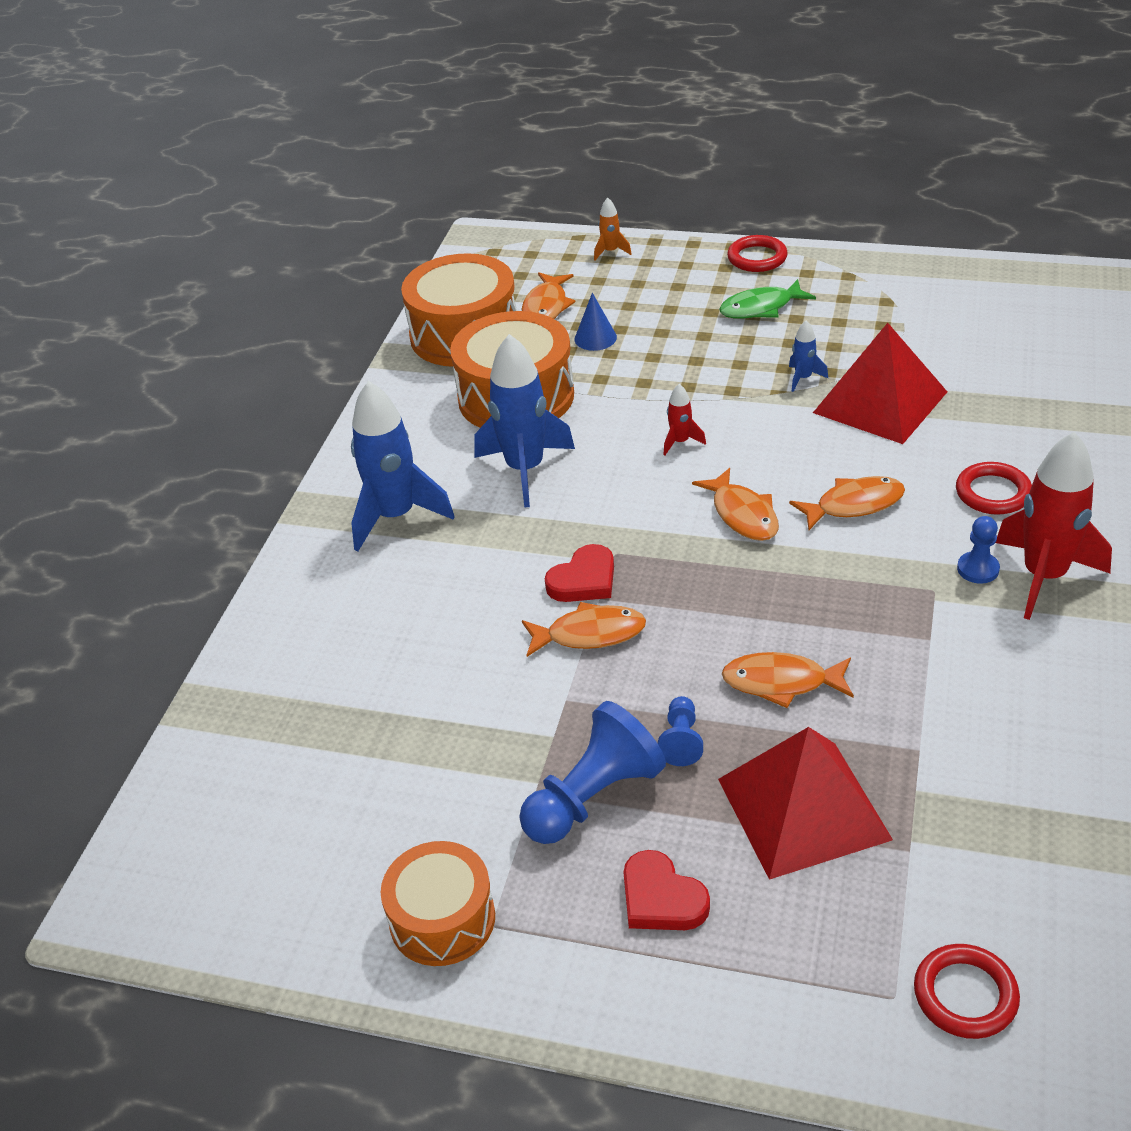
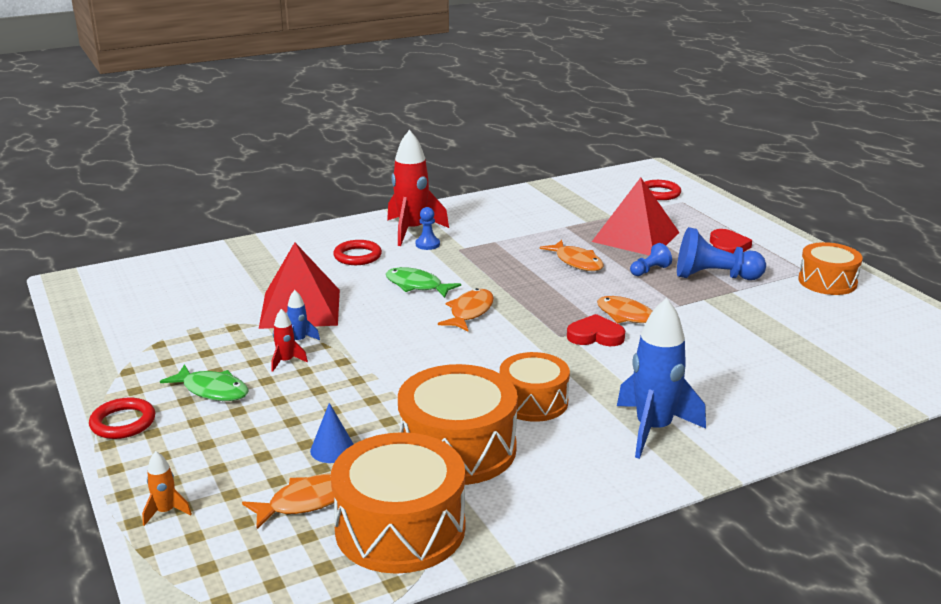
camera: 135 degrees left, 15 degrees down
blue rocket [474,334,575,508] -> orange drum [500,352,570,422]
red rocket [663,384,706,455] -> red rocket moved to [271,309,308,372]
orange fish [789,476,905,530] -> green fish [386,267,461,298]

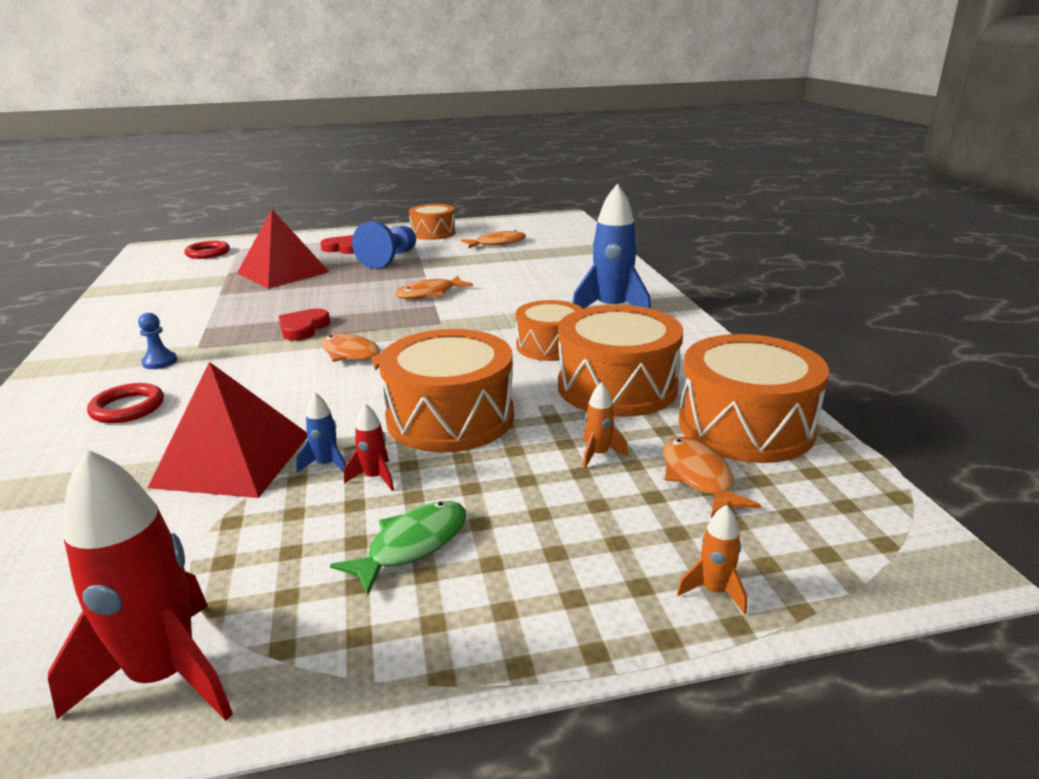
camera: 75 degrees left, 0 degrees up
red ring [89,397,155,439] -> none
blue cone [310,403,354,463] -> orange rocket [583,382,628,469]
green fish [386,267,461,298] -> none
red rocket [387,130,449,246] -> red rocket moved to [48,449,233,721]
orange fish [540,240,604,271] -> orange fish moved to [461,230,526,248]
red heart [567,314,625,346] -> red heart moved to [279,308,330,341]
blue pawn [630,243,672,276] -> none
none -> orange drum [379,329,514,452]

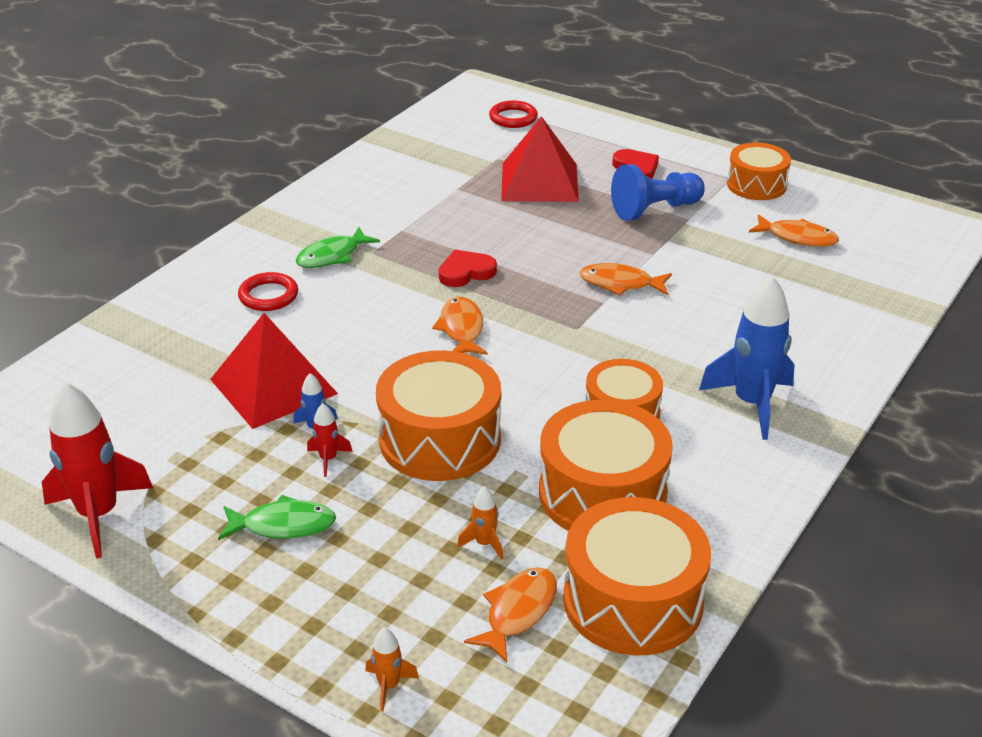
camera: 45 degrees right, 10 degrees up
blue pawn [138,313,177,369] -> green fish [296,227,380,268]

